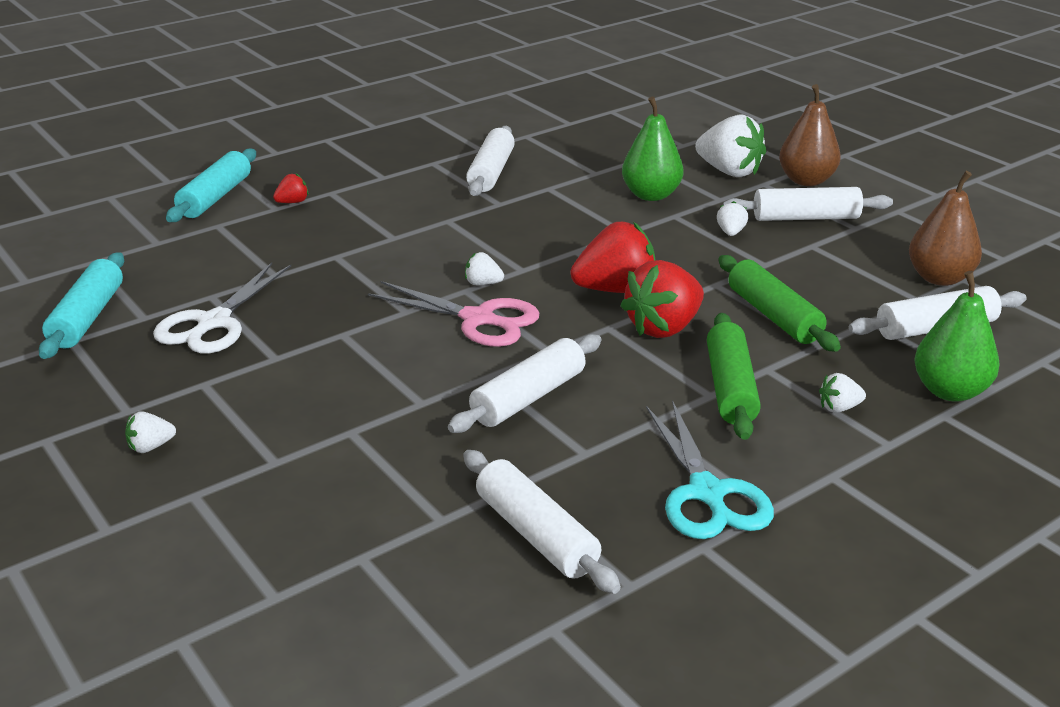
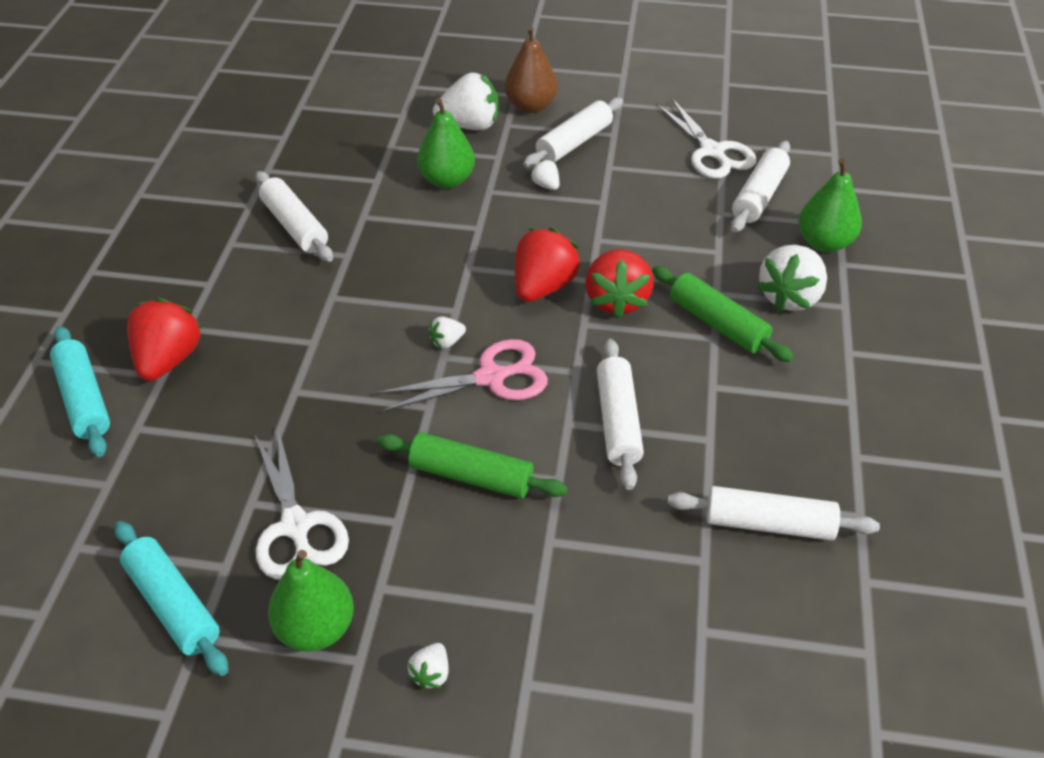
camera: 45 degrees left, 15 degrees up
red strawberry [273,173,309,203] -> red strawberry [127,298,202,381], size x2.14
turquoise scissors [646,400,774,539] -> none
green rolling pin [718,255,841,352] -> green rolling pin moved to [377,432,568,498]
white strawberry [819,373,866,413] -> white strawberry [757,245,827,312], size x2.14
brown pear [909,171,982,286] -> white scissors [656,98,757,178]
none -> green pear [268,550,354,652]

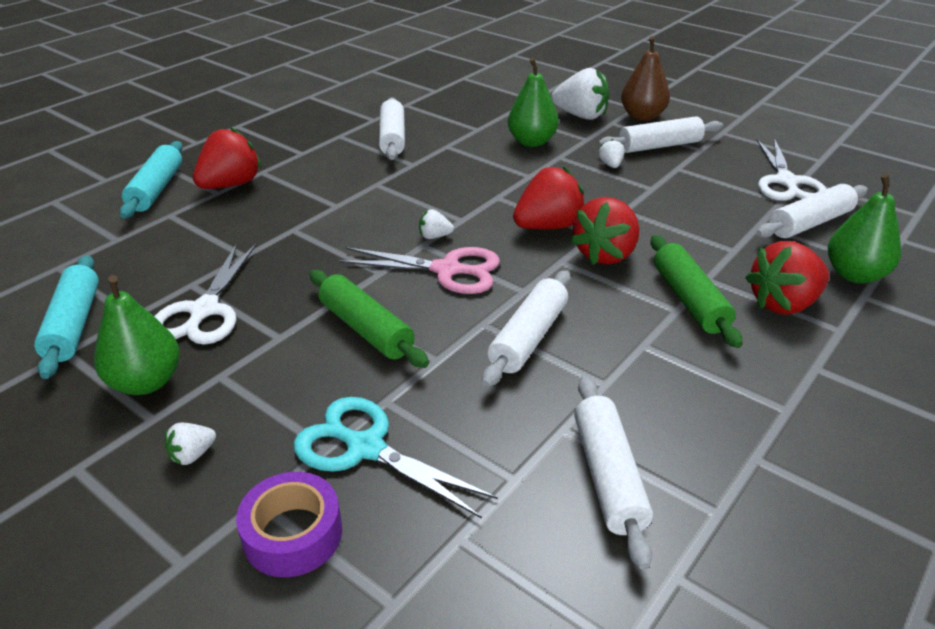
camera: 30 degrees right, 10 degrees down
white rolling pin [667,486,880,541] -> white rolling pin turned 45 degrees clockwise [574,376,653,570]
white strawberry [757,245,827,312] -> red strawberry [745,241,829,315]
none -> purple tape [236,472,342,577]
none -> turquoise scissors [293,397,498,519]

